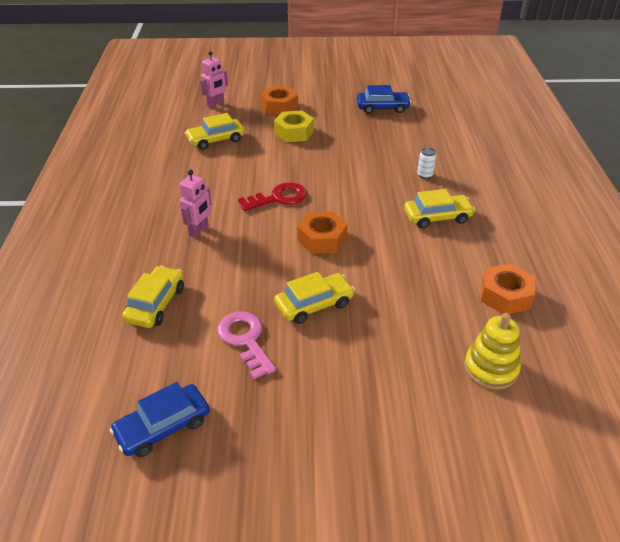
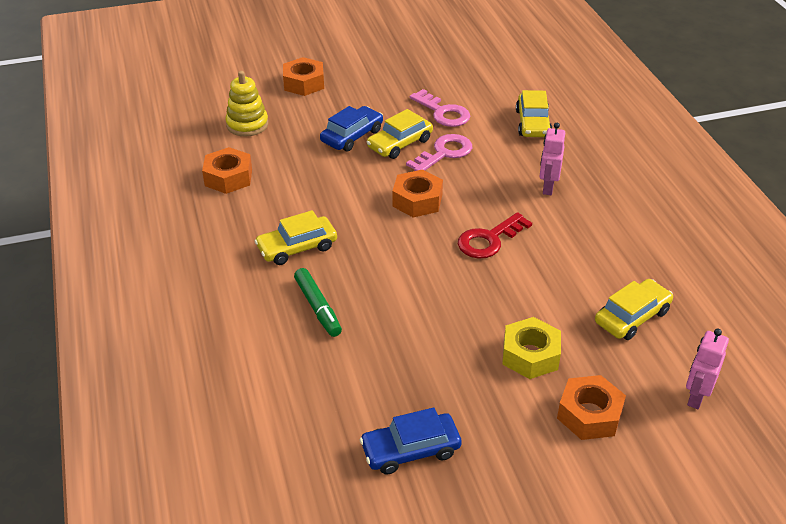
camera: 165 degrees right, 0 degrees up
blue car [109,382,210,457] -> blue car moved to [320,106,383,152]
white can [418,148,436,179] -> green marker [294,268,342,337]
none -> orange nut [283,57,324,96]
none -> pink key [406,134,472,171]

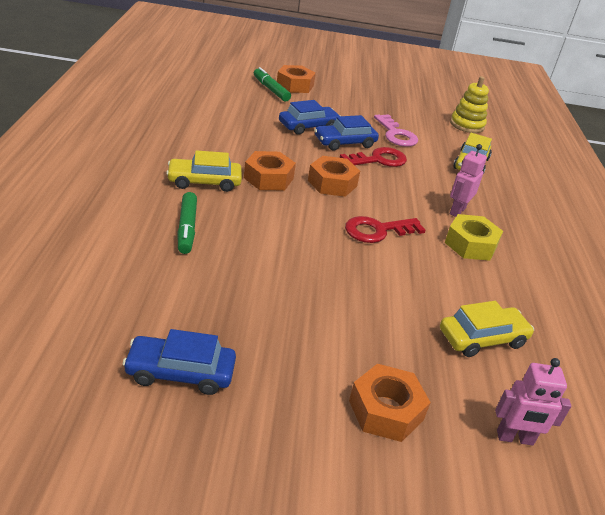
camera: 15 degrees right, 5 degrees down
orange nut [202,147,252,194] -> orange nut moved to [244,151,296,190]
yellow stacking toy [225,71,268,137] -> yellow stacking toy moved to [450,76,489,133]
yellow car [367,109,433,159] -> blue car [314,115,379,150]
pink key [406,134,472,171] -> red key [340,147,407,167]
yellow nut [502,317,561,379] -> yellow nut moved to [445,214,503,261]
pink robot [686,329,729,409] -> pink robot turned 135 degrees counterclockwise [495,358,571,445]
none -> green marker [254,67,291,102]

